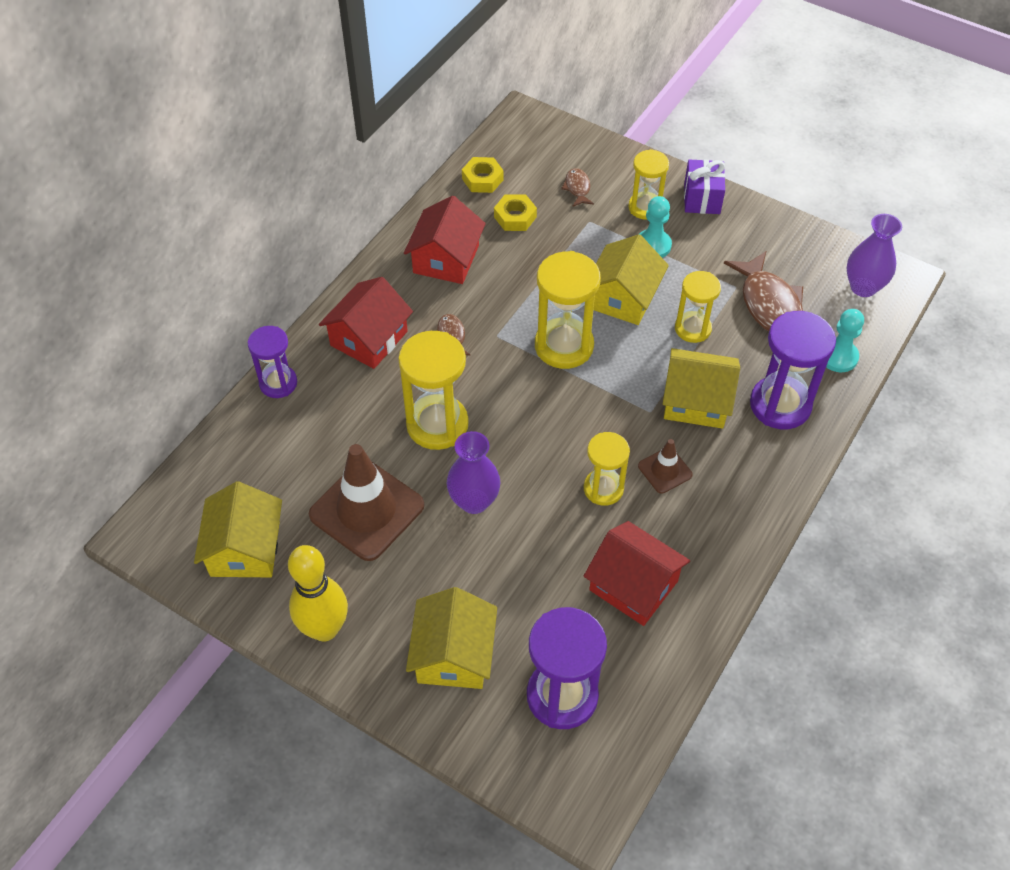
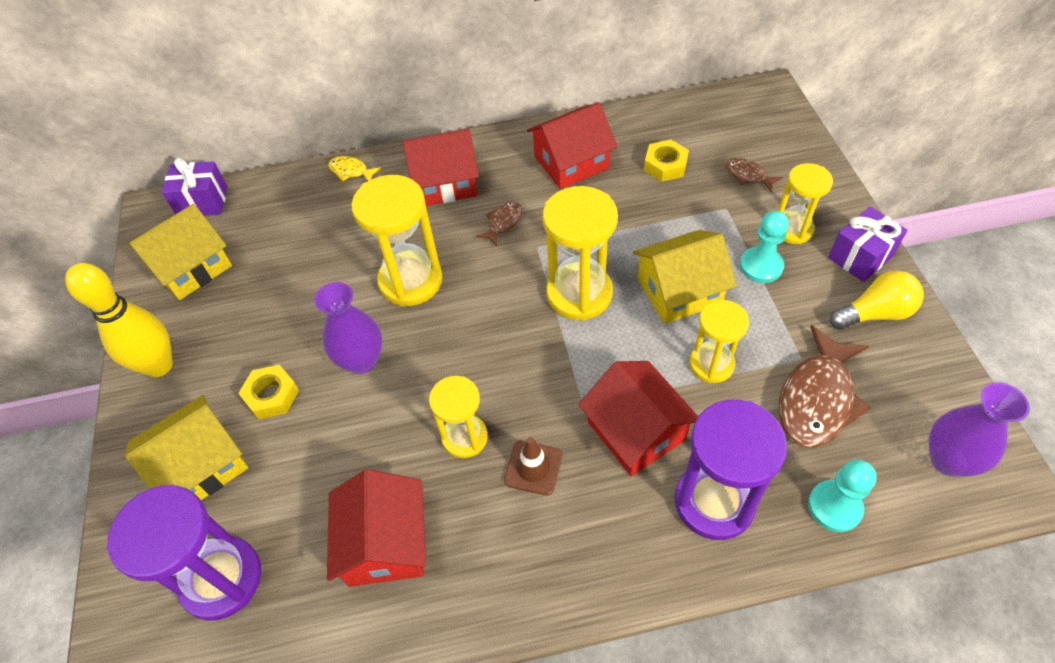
camera: 50 degrees right, 0 degrees up
purple hourglass [248,326,297,398] -> yellow fish [328,156,382,182]
brown traffic cone [309,444,424,561] -> none
yellow nut [462,157,504,193] -> yellow nut moved to [238,365,299,419]
brown fish [561,168,594,207] -> brown fish turned 90 degrees counterclockwise [725,158,783,192]
yellow house [663,348,740,429] -> red house [578,361,698,476]
none -> purple gift [162,158,228,215]
none -> yellow light bulb [830,270,924,330]

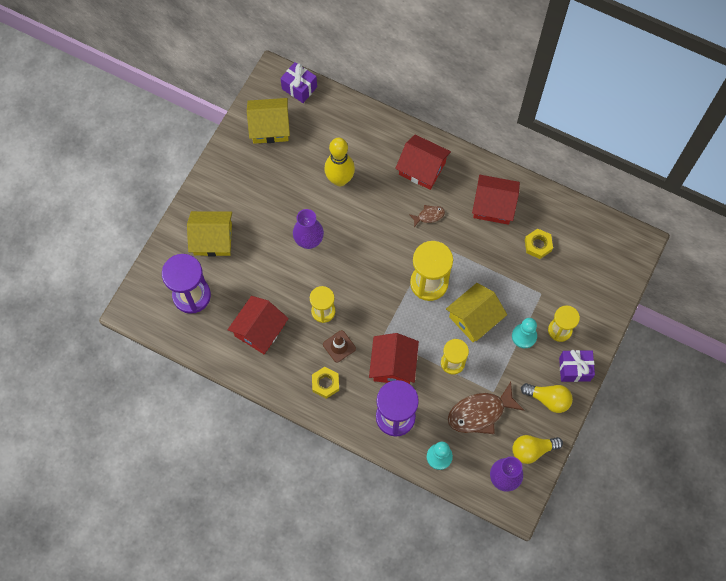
camera: 35 degrees right, 15 degrees up
yellow bowling pin [65,263,173,377] -> yellow bowling pin moved to [324,138,355,186]
yellow nut [238,365,299,419] -> yellow nut moved to [312,367,339,399]
yellow fish [328,156,382,182] -> none
yellow hourglass [351,175,443,307] -> none
yellow house [633,230,737,324] -> yellow house turned 60 degrees counterclockwise [446,283,507,342]
brown fish [725,158,783,192] -> none
none -> yellow light bulb [512,435,563,464]

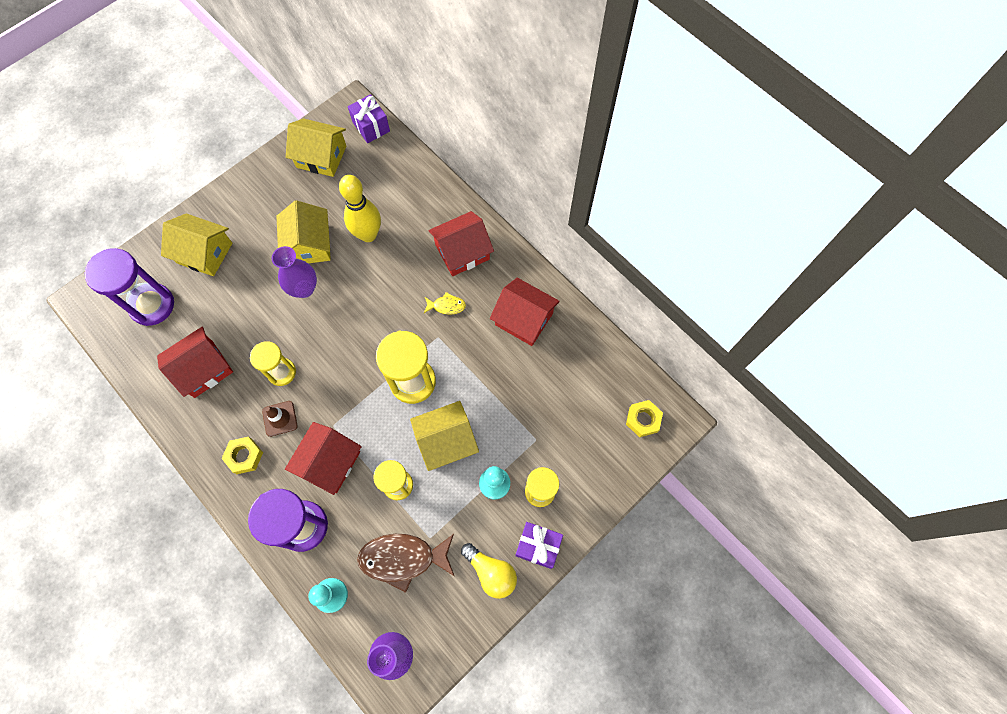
camera: 20 degrees right, 0 degrees up
red house [395,135,451,190] -> red house turned 75 degrees counterclockwise [428,211,494,276]
brown fish [409,205,445,227] -> yellow fish [424,292,466,315]
yellow light bulb [512,435,563,464] -> none
yellow nut [525,228,553,259] -> yellow nut moved to [626,400,663,437]
none -> yellow house [276,200,331,263]

